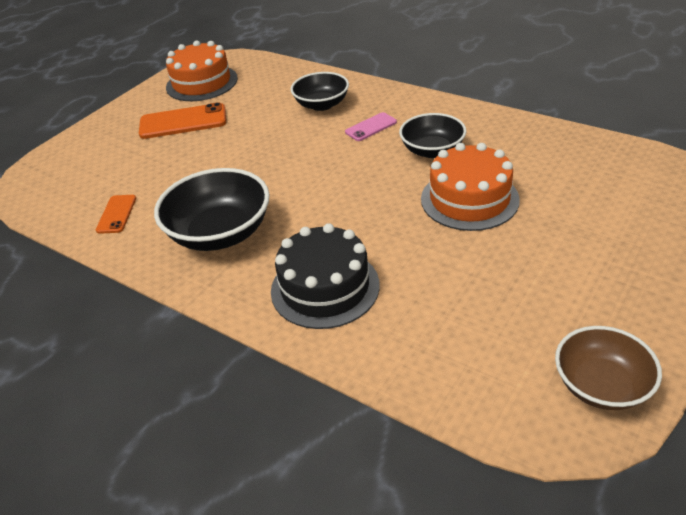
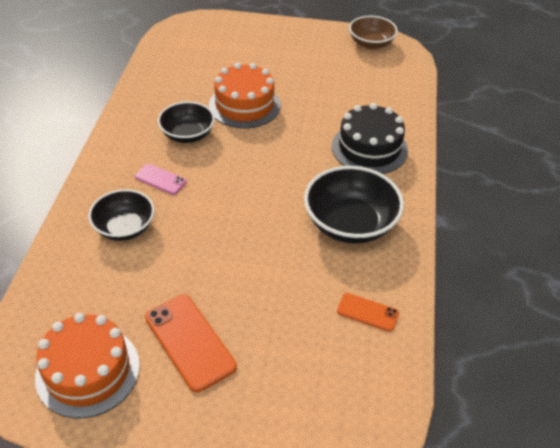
camera: 120 degrees left, 5 degrees up
orange phone [96,195,136,234] -> orange phone turned 45 degrees clockwise [337,293,399,332]

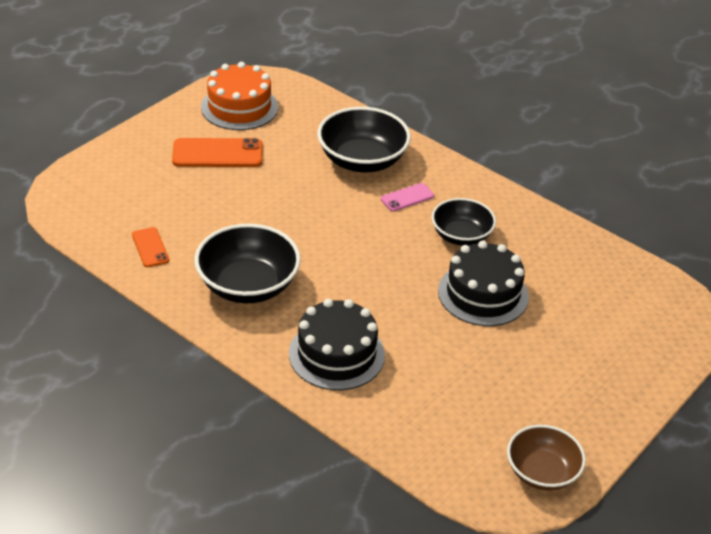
camera: 120 degrees right, 5 degrees down
black bowl [88,189,155,241] -> black bowl [317,107,411,173], size x1.53
orange cake [209,63,281,128] -> black cake [438,241,529,326]
orange phone [337,293,399,332] -> orange phone turned 75 degrees counterclockwise [132,227,169,267]

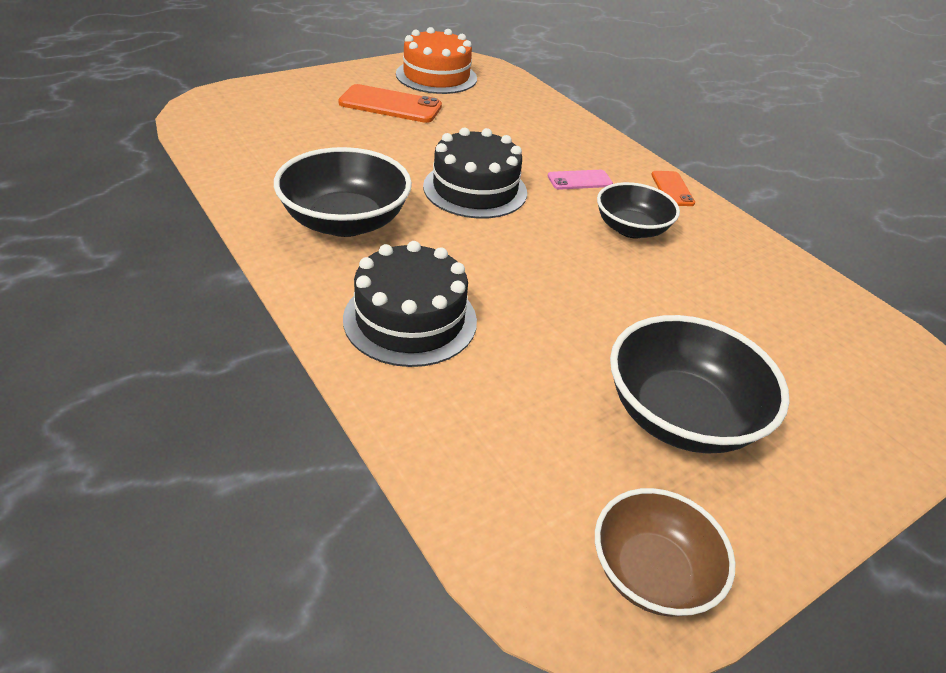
camera: 15 degrees right, 0 degrees up
orange phone [132,227,169,267] -> orange phone moved to [651,171,695,206]
black bowl [317,107,411,173] -> black bowl moved to [610,315,790,454]
black cake [438,241,529,326] -> black cake moved to [423,128,527,219]

